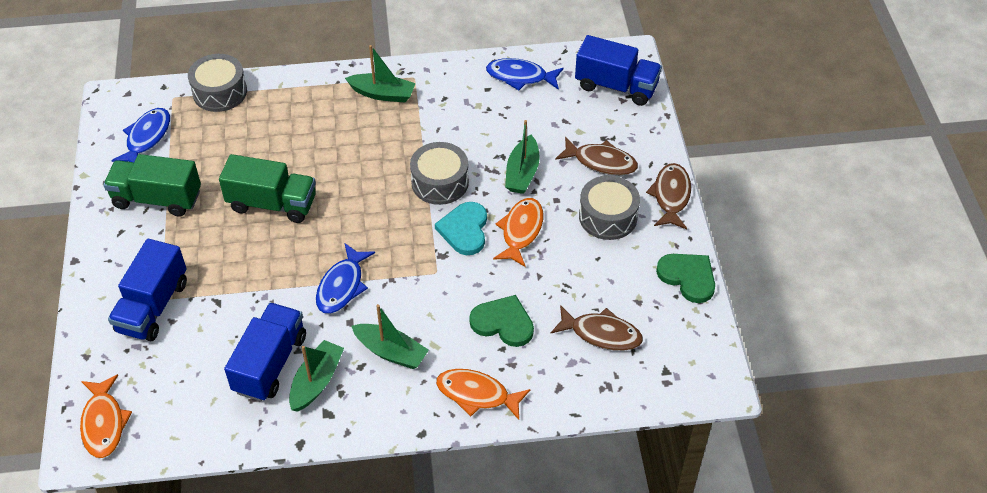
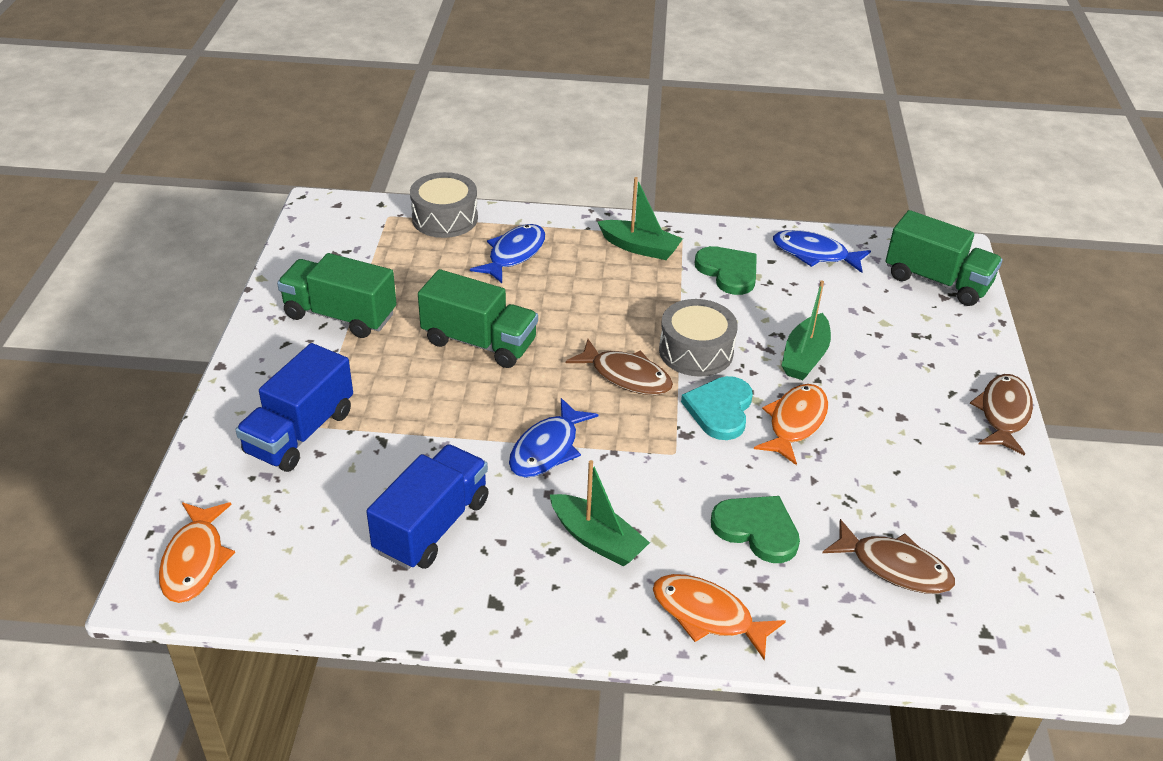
camera: 10 degrees right, 10 degrees down
blue fish [111,108,170,162] -> blue fish moved to [470,224,545,283]
green boat [289,340,344,412] -> none
brown fish [555,137,638,175] -> brown fish moved to [566,339,673,395]
blue truck [575,35,662,106] -> green truck [886,210,1003,306]
grey drum [579,175,640,240] -> none
green heart [656,254,715,303] -> green heart moved to [695,246,757,295]

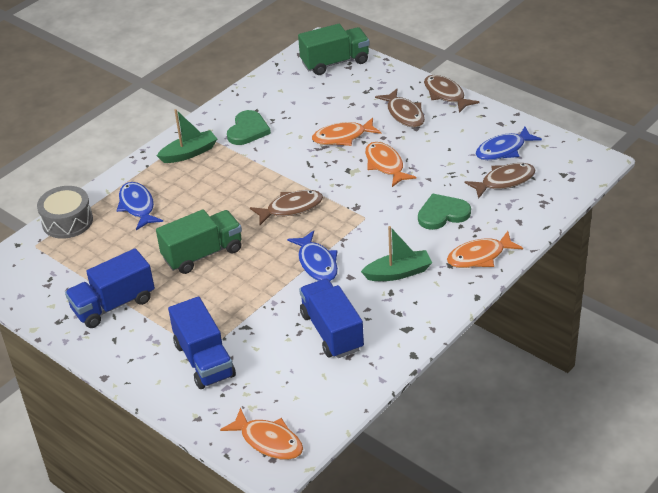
camera: 50 degrees left, 0 degrees up
green truck [277,253,397,338] -> blue truck [65,248,155,328]
grey drum [659,299,738,377] -> none
turquoise heart [681,376,753,440] -> none
green heart [695,246,757,295] -> green heart turned 105 degrees clockwise [227,110,271,145]
blue fish [773,230,871,273] -> blue fish moved to [476,126,542,160]
green boat [781,280,831,380] -> orange fish [312,117,382,146]
none -> brown fish [375,89,425,128]

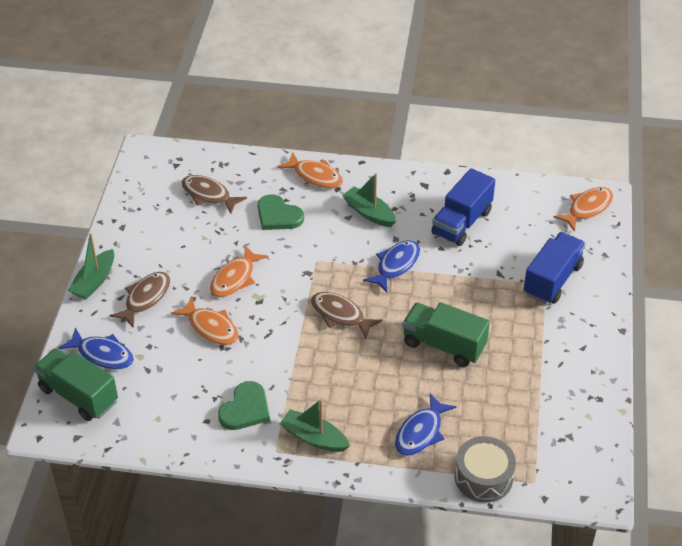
camera: 125 degrees left, 5 degrees up
blue truck [65,248,155,328] -> none
orange fish [220,407,303,460] -> orange fish turned 45 degrees clockwise [553,187,613,232]
green heart [227,110,271,145] -> green heart turned 135 degrees clockwise [218,381,270,430]
brown fish [424,75,480,113] -> green boat [68,233,114,299]
blue fish [476,126,542,160] -> blue fish moved to [59,327,134,369]

